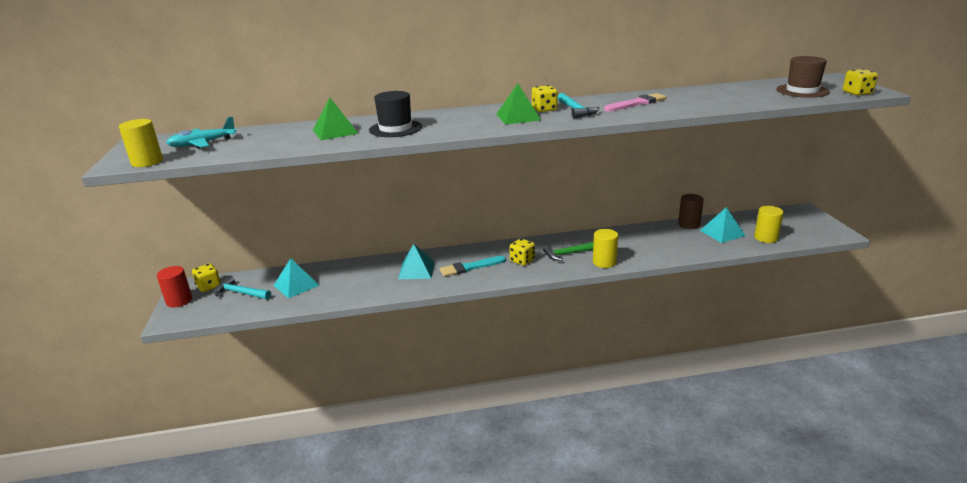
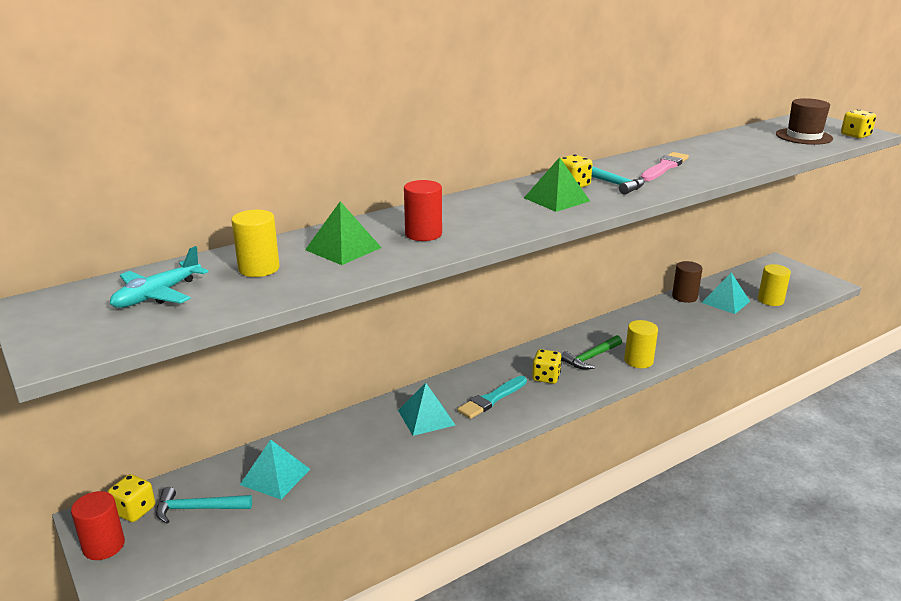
camera: 25 degrees left, 0 degrees up
yellow cylinder [119,119,163,167] -> yellow cylinder moved to [231,210,280,277]
black hat [369,91,422,137] -> red cylinder [404,180,442,241]

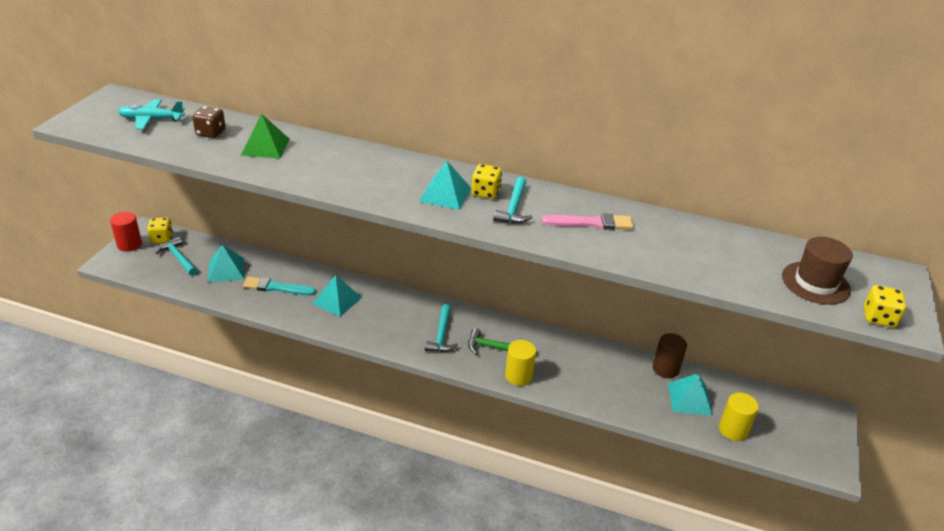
camera: 50 degrees right, 10 degrees up
yellow cylinder [231,210,280,277] -> brown dice [192,106,226,138]
red cylinder [404,180,442,241] -> none
turquoise brush [457,376,527,419] -> turquoise brush moved to [243,276,316,295]
green pyramid [524,157,590,212] -> turquoise pyramid [419,161,471,210]
yellow dice [532,349,562,384] -> turquoise hammer [425,304,458,352]

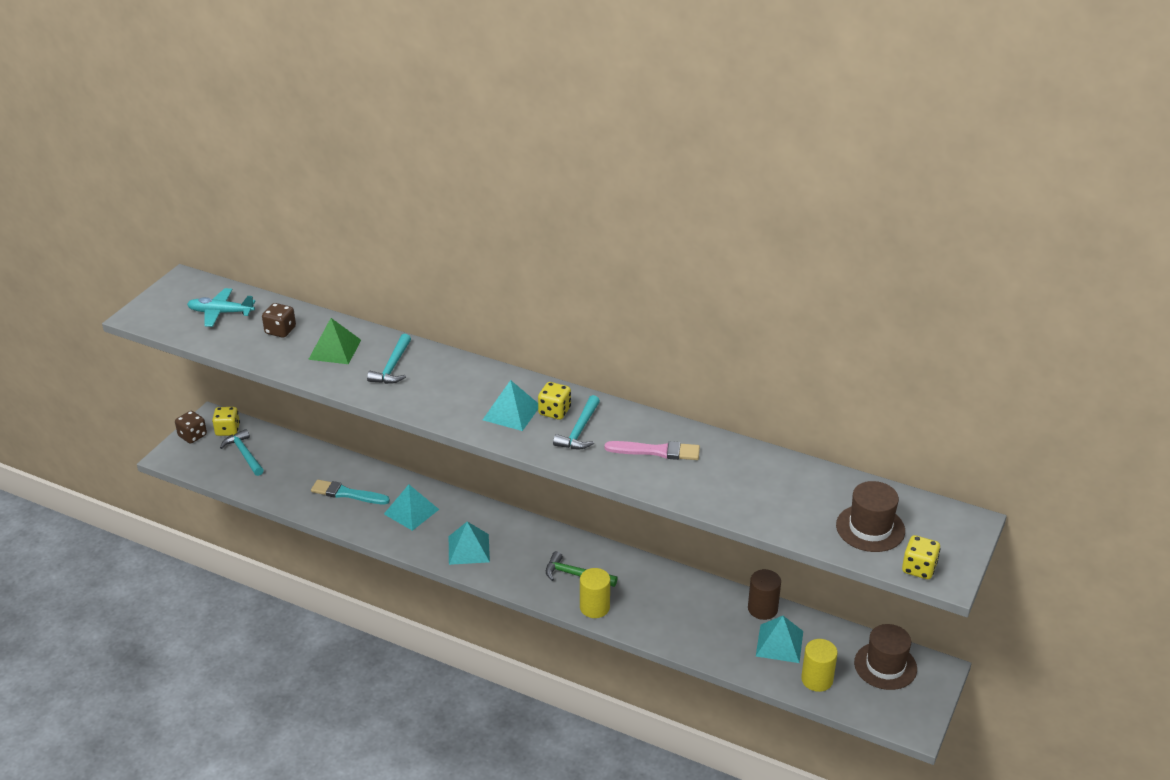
camera: 10 degrees right, 0 degrees up
red cylinder [110,212,142,252] -> brown dice [175,411,207,443]
turquoise pyramid [208,245,244,282] -> turquoise pyramid moved to [449,522,490,565]
turquoise hammer [425,304,458,352] -> turquoise hammer moved to [367,334,411,384]
none -> brown hat [854,624,917,690]

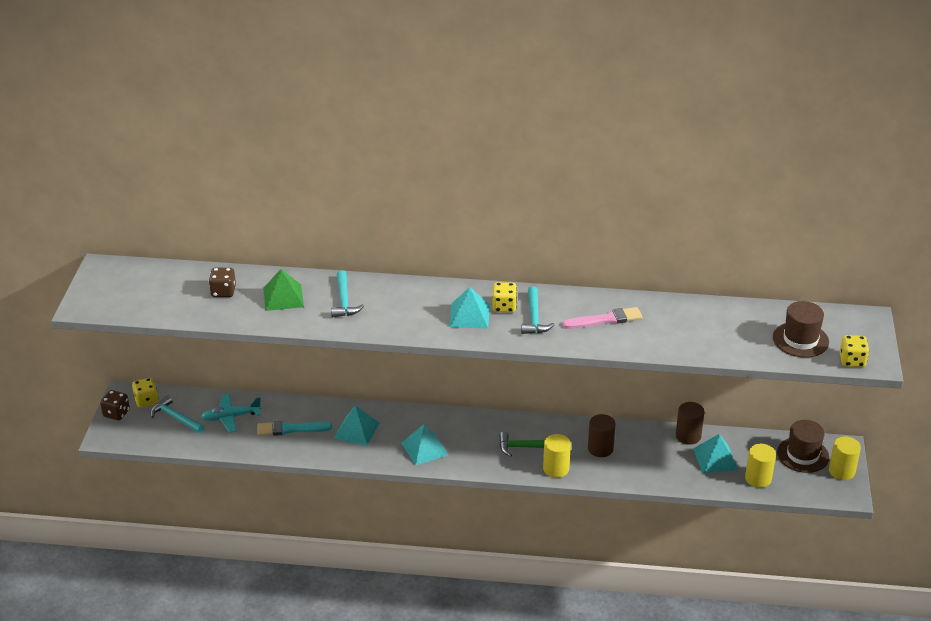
camera: 20 degrees left, 0 degrees up
turquoise plane [187,288,255,327] -> turquoise plane moved to [201,394,262,433]
none -> brown cylinder [588,414,616,457]
none -> yellow cylinder [829,436,861,480]

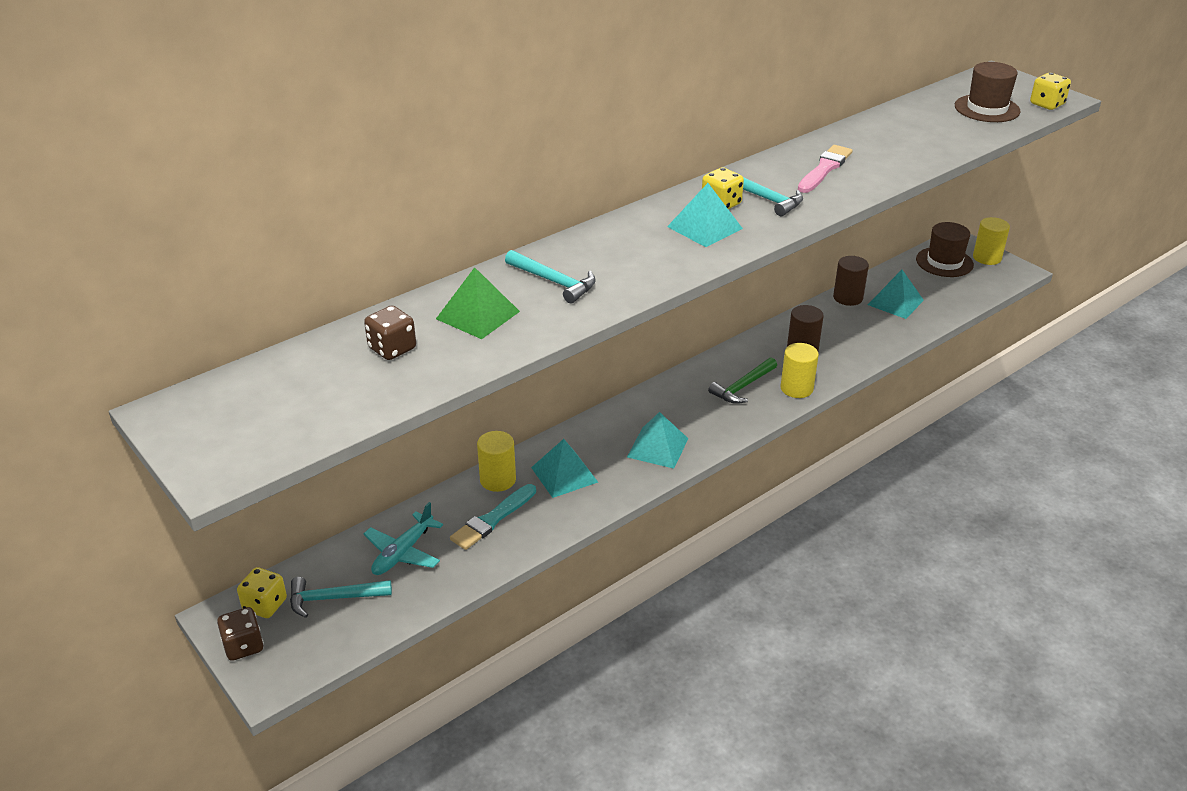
camera: 45 degrees left, 0 degrees up
yellow cylinder [745,444,776,488] -> yellow cylinder moved to [477,431,516,492]

